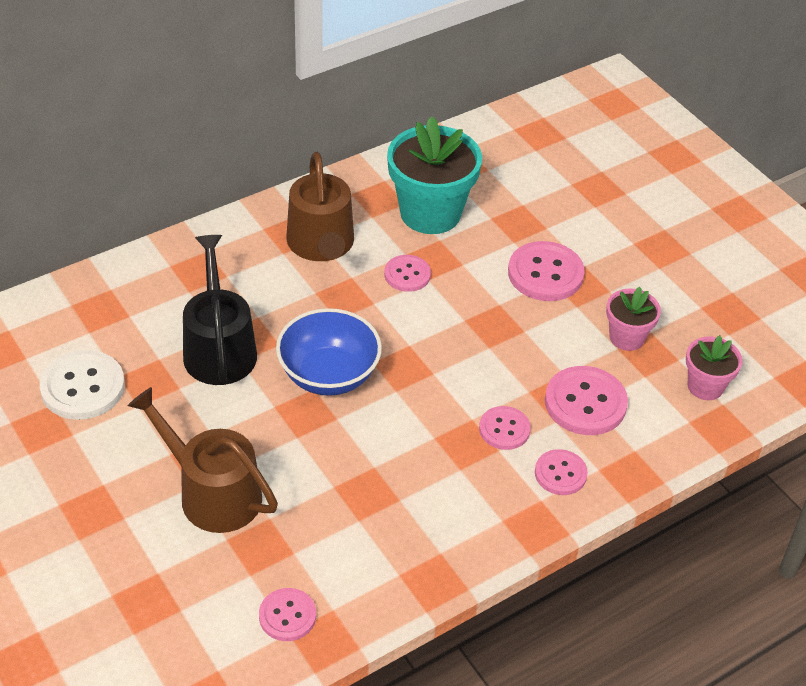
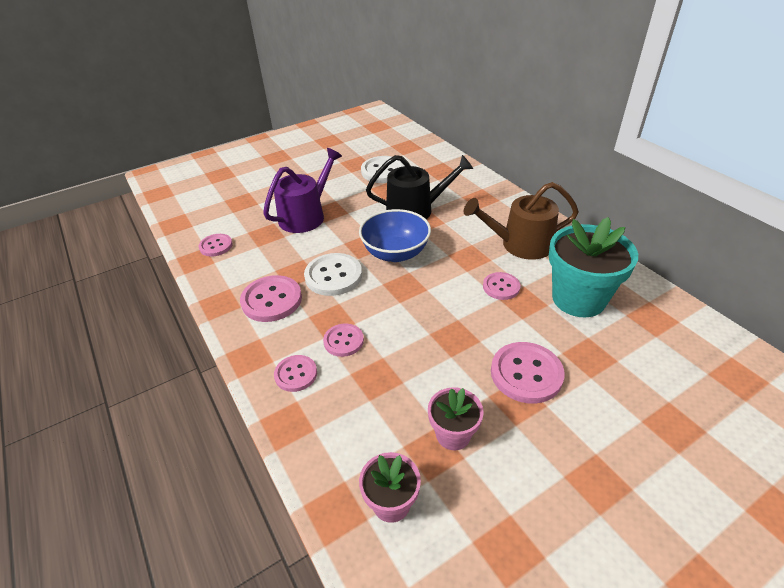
camera: 95 degrees right, 5 degrees down
brown watering can [128,387,278,533] -> purple watering can [263,148,342,233]
pink button [545,366,628,435] -> pink button moved to [240,275,302,322]
none -> white button [304,253,362,296]

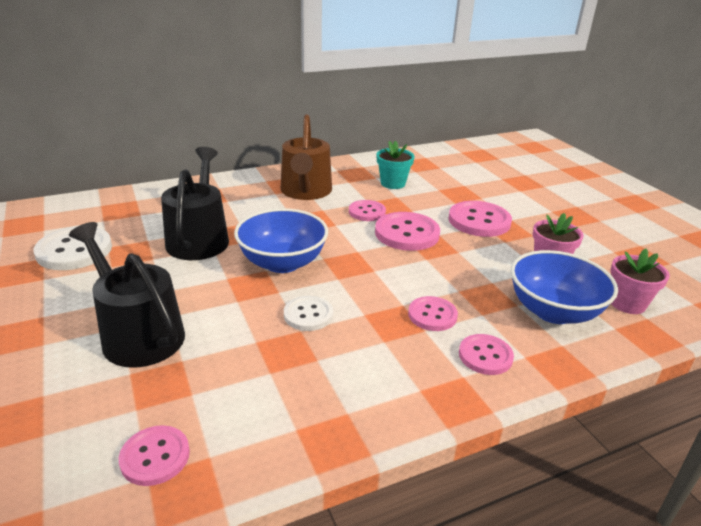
camera: 85 degrees left, 10 degrees down
pink button [240,275,302,322] -> pink button moved to [375,212,440,251]
purple watering can [263,148,342,233] -> black watering can [69,222,185,368]
white button [304,253,362,296] -> white button [284,296,333,331], size x0.61
turquoise flower pot [549,217,638,317] -> turquoise flower pot [377,141,414,189], size x0.54
none -> blue bowl [511,250,618,324]

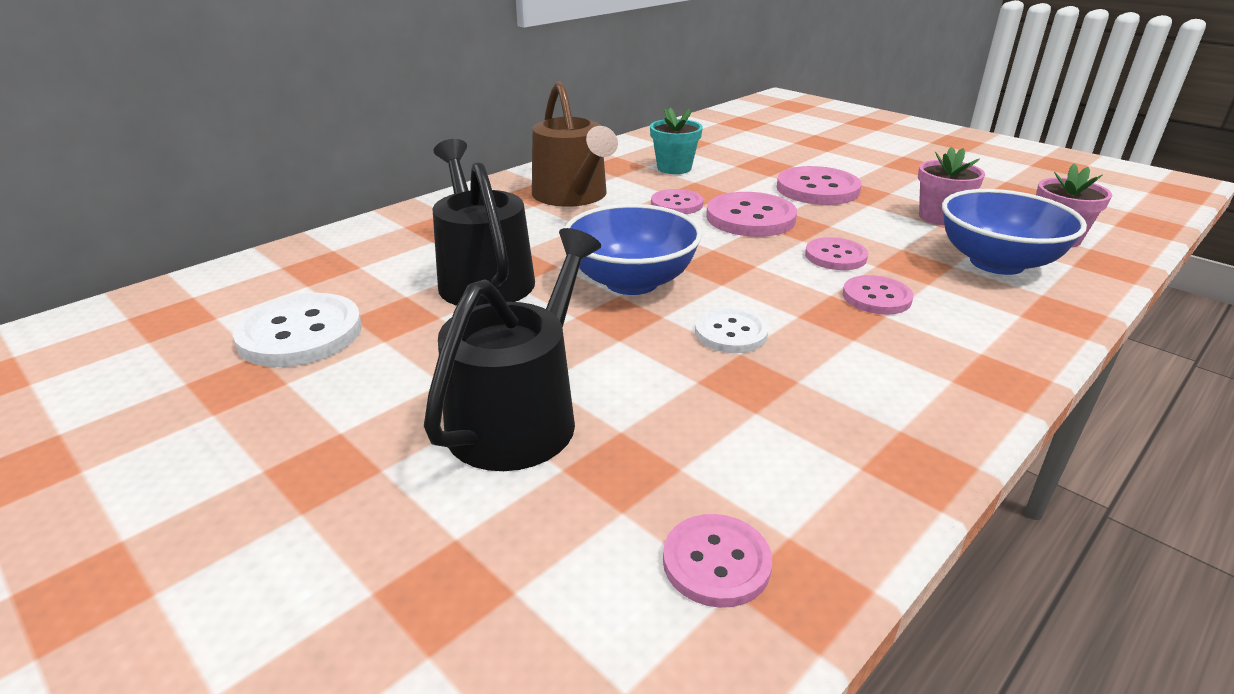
camera: 20 degrees left, 0 degrees up
black watering can [69,222,185,368] -> black watering can turned 90 degrees clockwise [424,228,601,471]
pink button [459,334,514,375] -> pink button moved to [805,237,868,270]

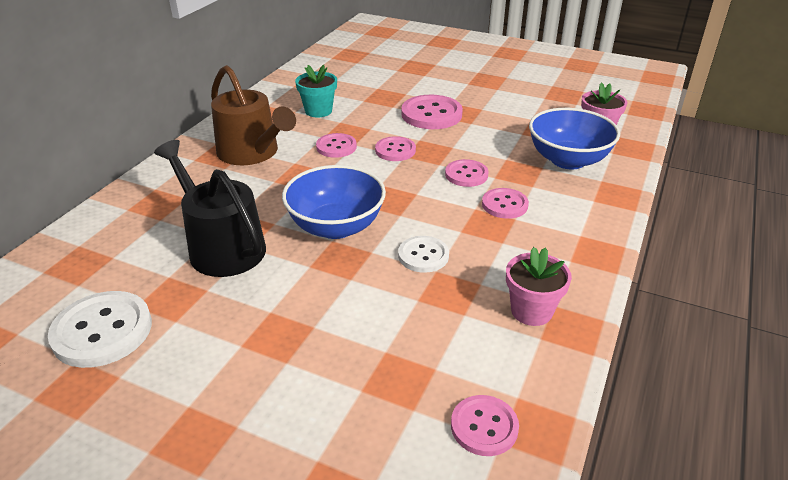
camera: 20 degrees left, 5 degrees up
black watering can [424,228,601,471] -> none
pink button [706,192,797,237] -> pink button [375,136,416,161], size x0.61
pink flower pot [918,147,985,225] -> pink flower pot moved to [506,247,572,326]

